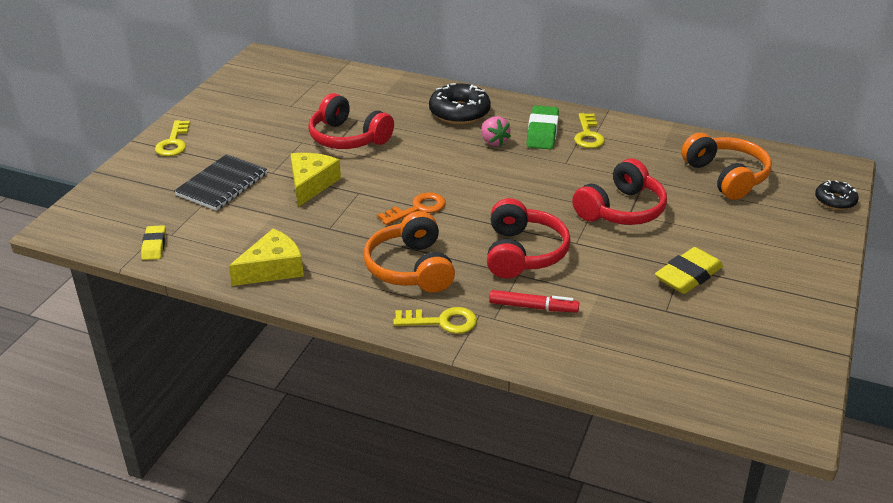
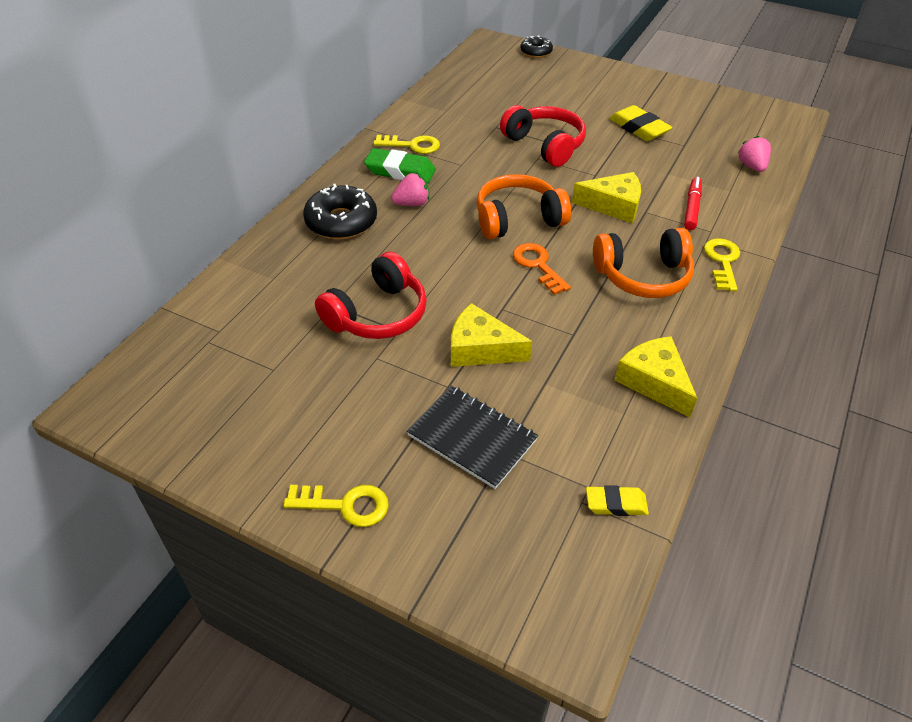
camera: 85 degrees left, 10 degrees up
red headphones [487,198,571,279] -> yellow cheese [572,172,641,223]
orange headphones [681,133,772,200] -> orange headphones moved to [477,174,571,239]
none -> pink strawberry [738,136,771,172]

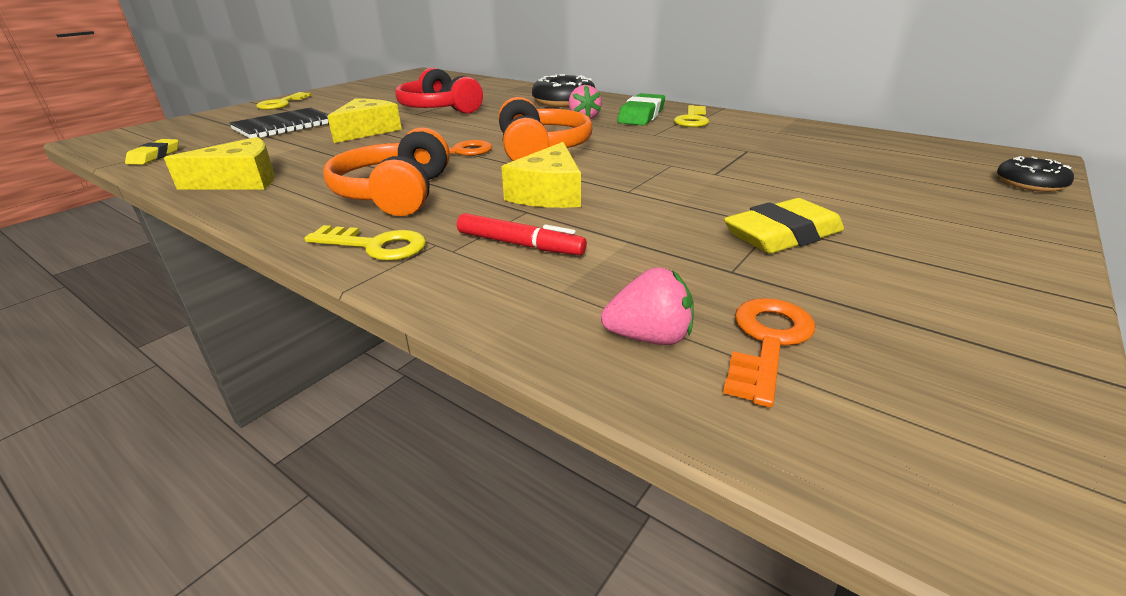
camera: 100 degrees right, 15 degrees down
red headphones [500,105,586,167] -> none
none -> orange key [723,298,815,408]

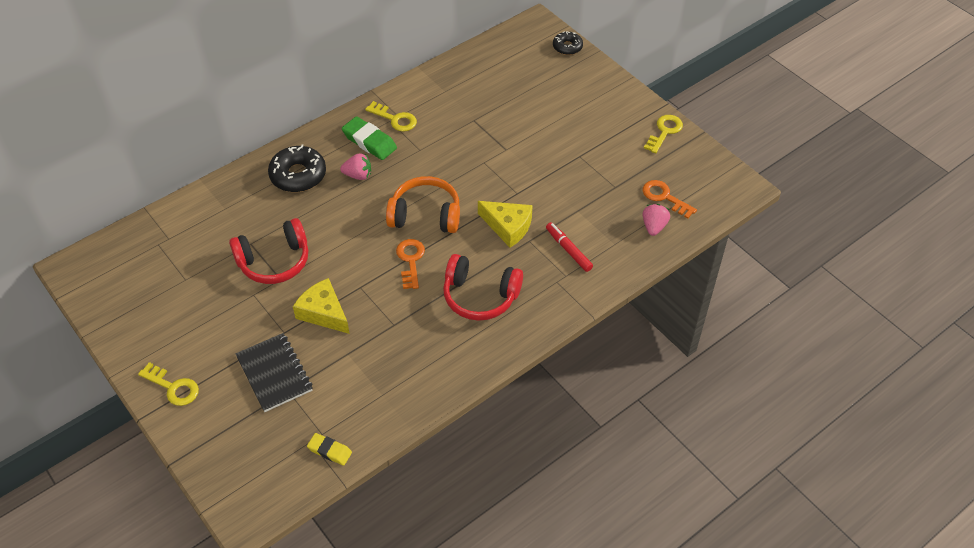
camera: 75 degrees left, 20 degrees up
yellow cheese [164,137,275,190] -> none
yellow key [304,225,426,261] -> yellow key moved to [644,115,683,153]
orange headphones [323,127,450,216] -> red headphones [443,254,523,321]
red marker [457,213,587,255] -> red marker turned 75 degrees counterclockwise [546,222,593,272]
yellow eraser [724,198,844,254] -> none

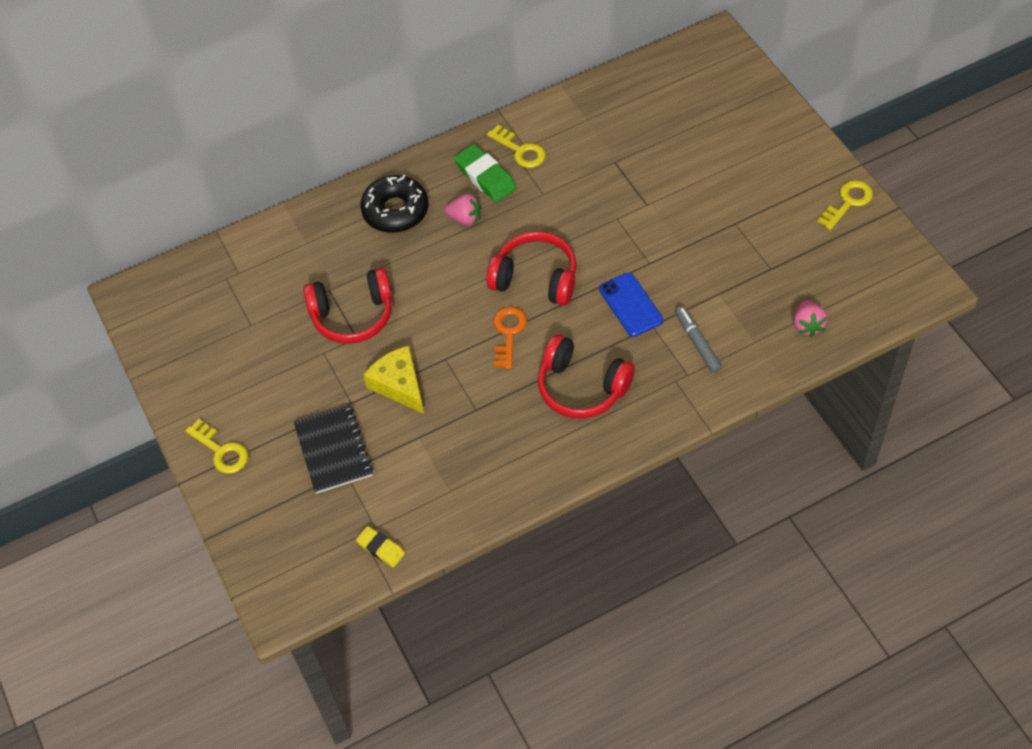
camera: 15 degrees right, 5 degrees up
orange headphones [386,176,460,233] -> red headphones [486,231,577,306]
yellow cheese [478,201,533,248] -> blue phone [599,273,663,337]
red marker [546,222,593,272] -> grey marker [675,306,722,373]
black donut [553,31,583,55] -> none
orange key [642,180,697,219] -> none
pink strawberry [643,204,670,236] -> pink strawberry turned 150 degrees clockwise [794,300,828,337]

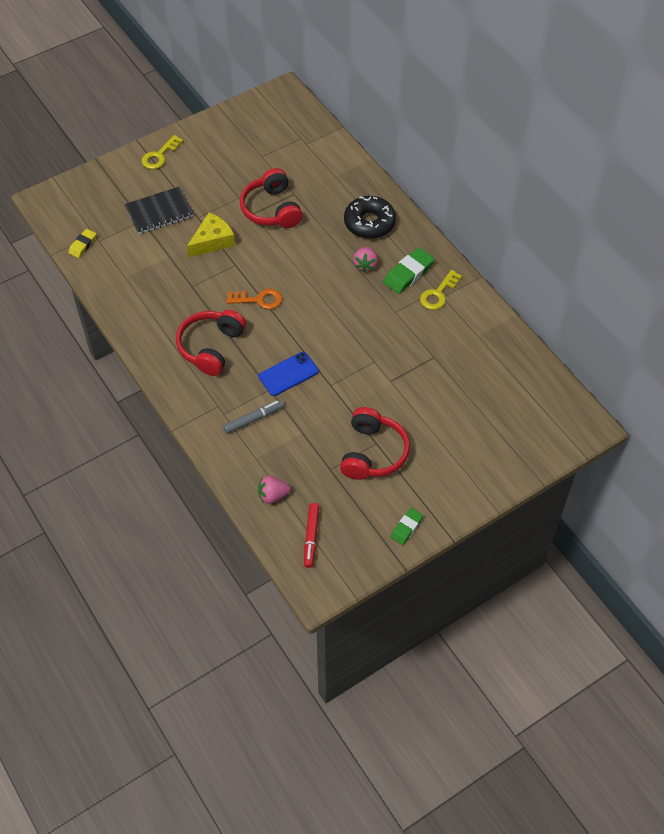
camera: 80 degrees right, 0 degrees up
red headphones [486,231,577,306] -> red headphones moved to [340,407,410,480]
yellow key [817,180,873,230] -> green eraser [391,508,423,545]
none -> red marker [304,503,319,568]

